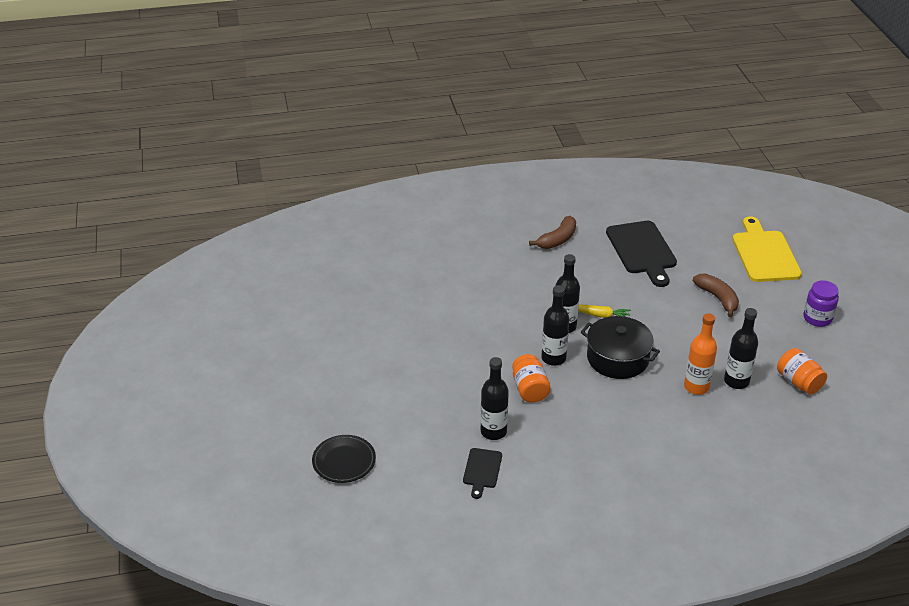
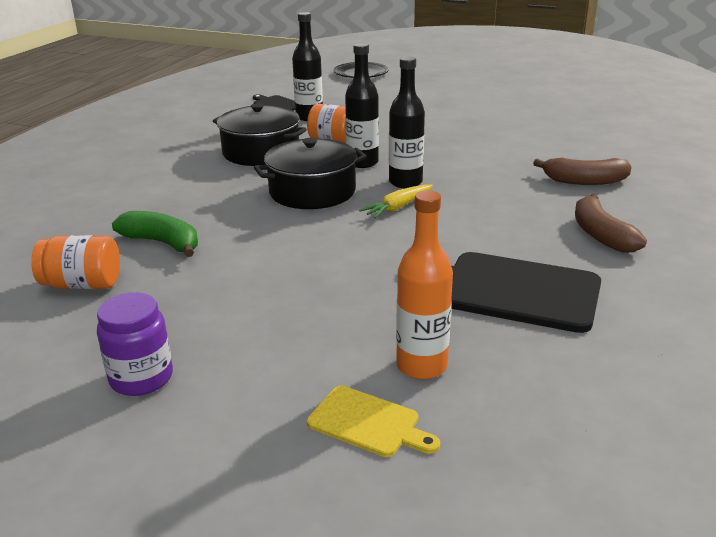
camera: 125 degrees right, 10 degrees down
orange bottle [684,313,717,395] -> orange bottle moved to [396,190,453,379]
brown banana [693,274,739,317] -> brown banana moved to [533,157,632,185]
black bottle [724,308,758,389] -> green banana [112,211,198,257]
yellow cutting board [732,216,802,282] -> yellow cutting board [307,386,440,457], size x0.52
none -> black pot [213,103,307,166]

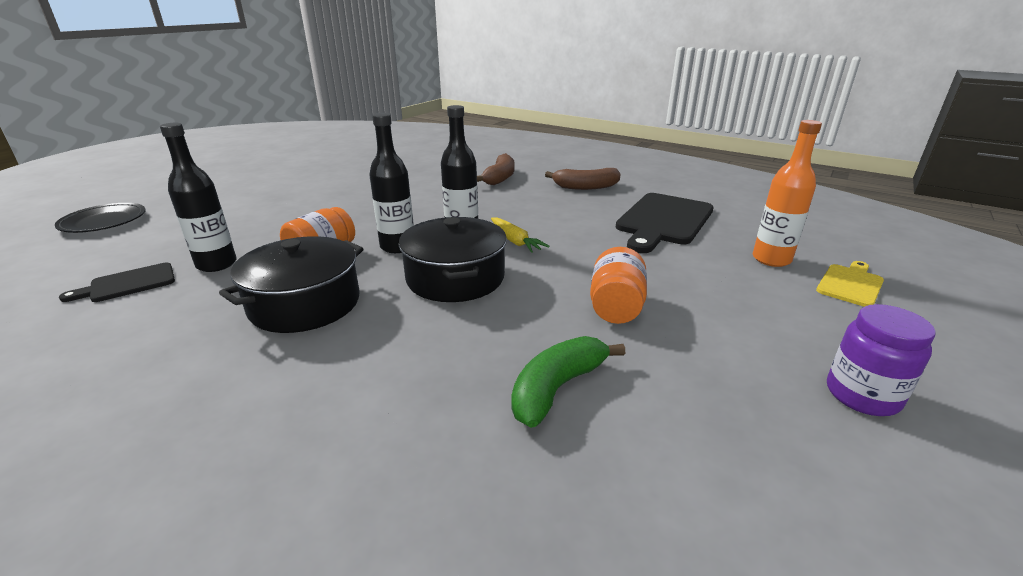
camera: 80 degrees left, 0 degrees up
orange jar [31,235,120,289] -> orange jar moved to [590,247,647,324]

